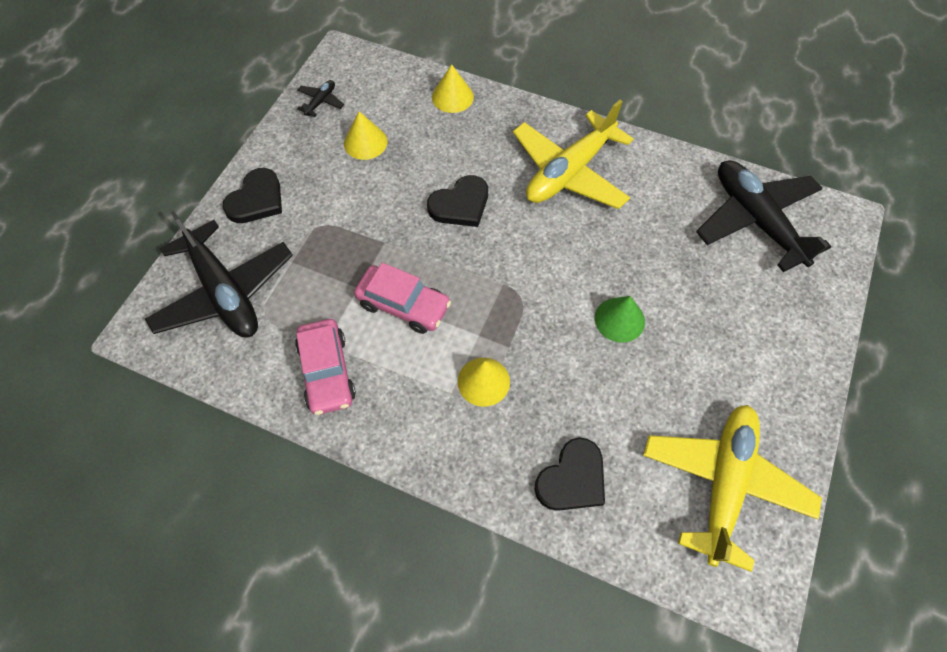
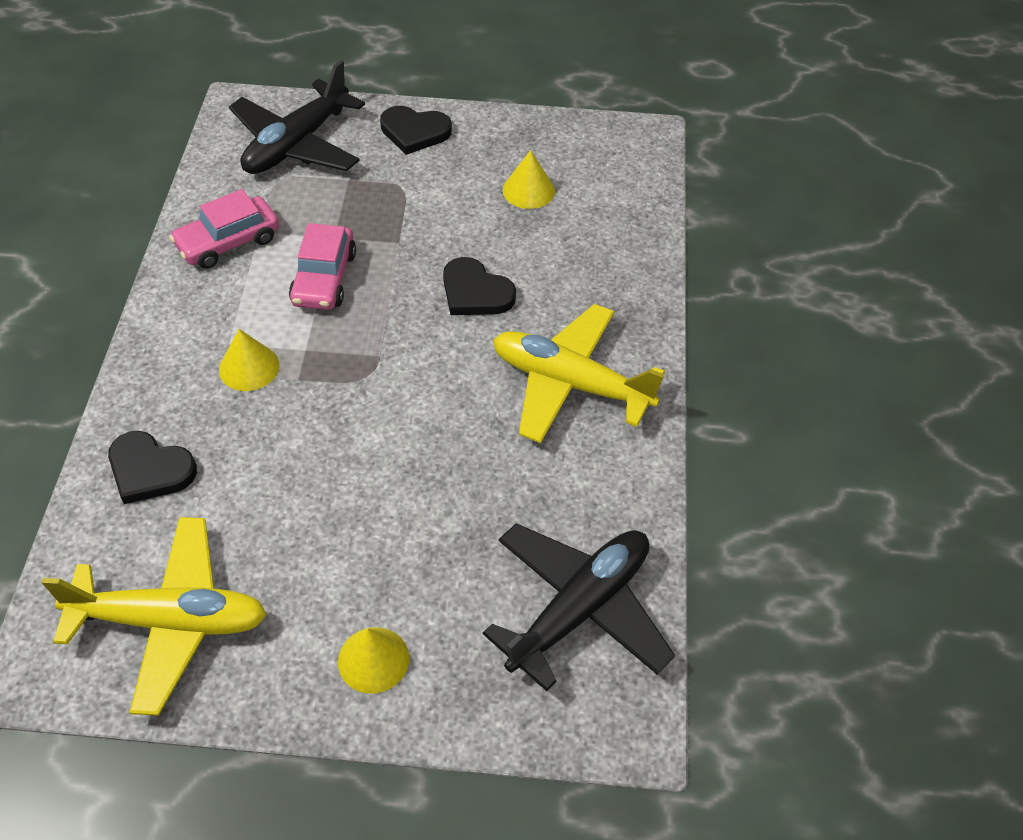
camera: 70 degrees right, 10 degrees down
black plane [297,80,344,117] -> none
yellow cone [432,64,474,113] -> yellow cone moved to [338,627,409,694]
green cone [595,296,645,343] -> none

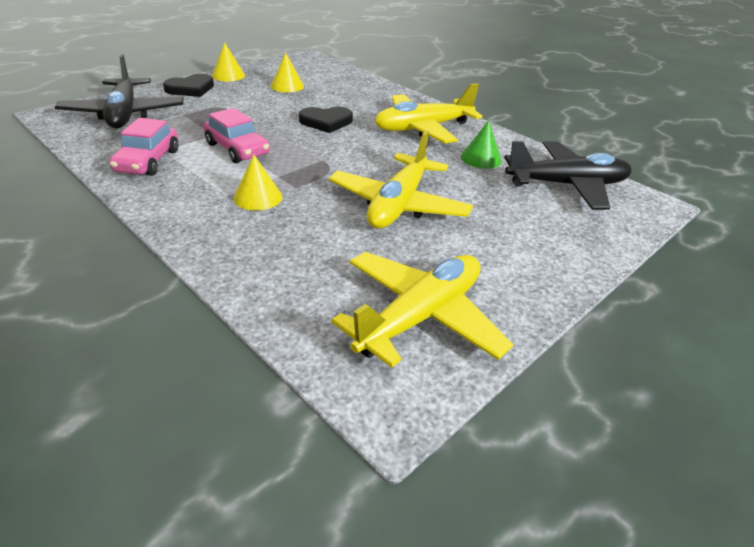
camera: 50 degrees left, 15 degrees down
black heart [108,431,197,504] -> none
yellow cone [338,627,409,694] -> yellow cone moved to [212,42,245,81]
black plane [483,523,675,691] -> black plane turned 90 degrees clockwise [504,141,632,210]
none -> yellow plane [329,130,473,229]
none -> green cone [461,120,502,169]

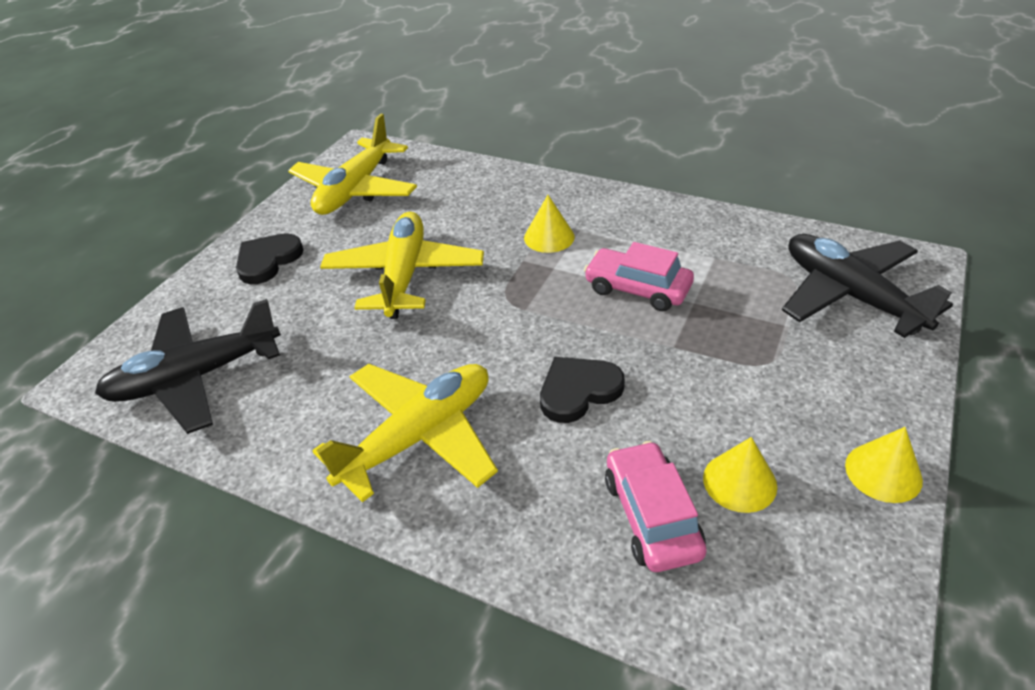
camera: 165 degrees right, 5 degrees up
pink car [109,118,179,176] -> pink car moved to [605,441,707,572]
black heart [163,74,214,97] -> black heart moved to [236,233,304,284]
green cone [461,120,502,169] -> none

